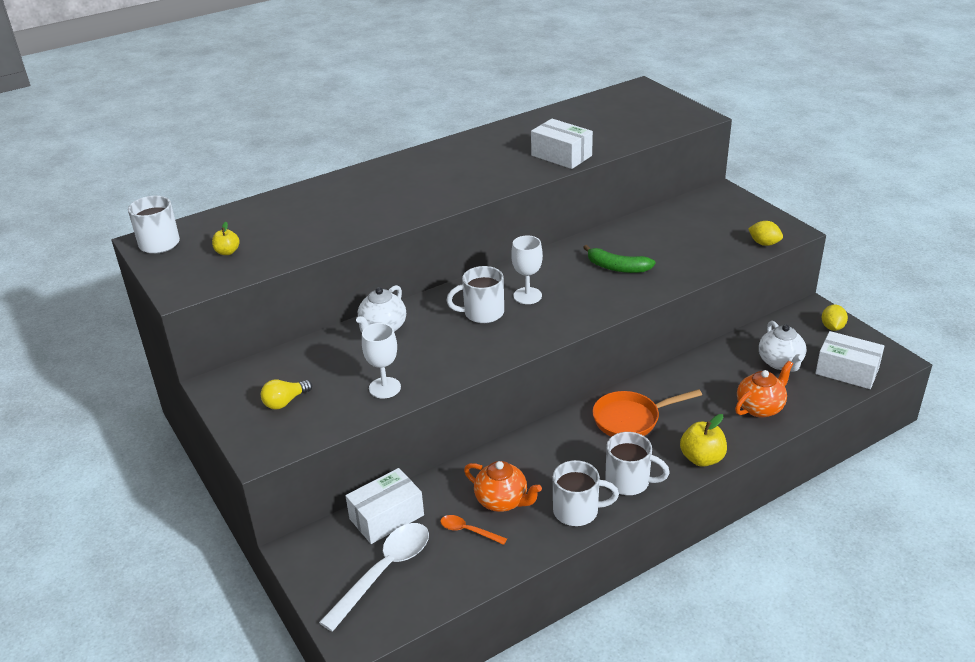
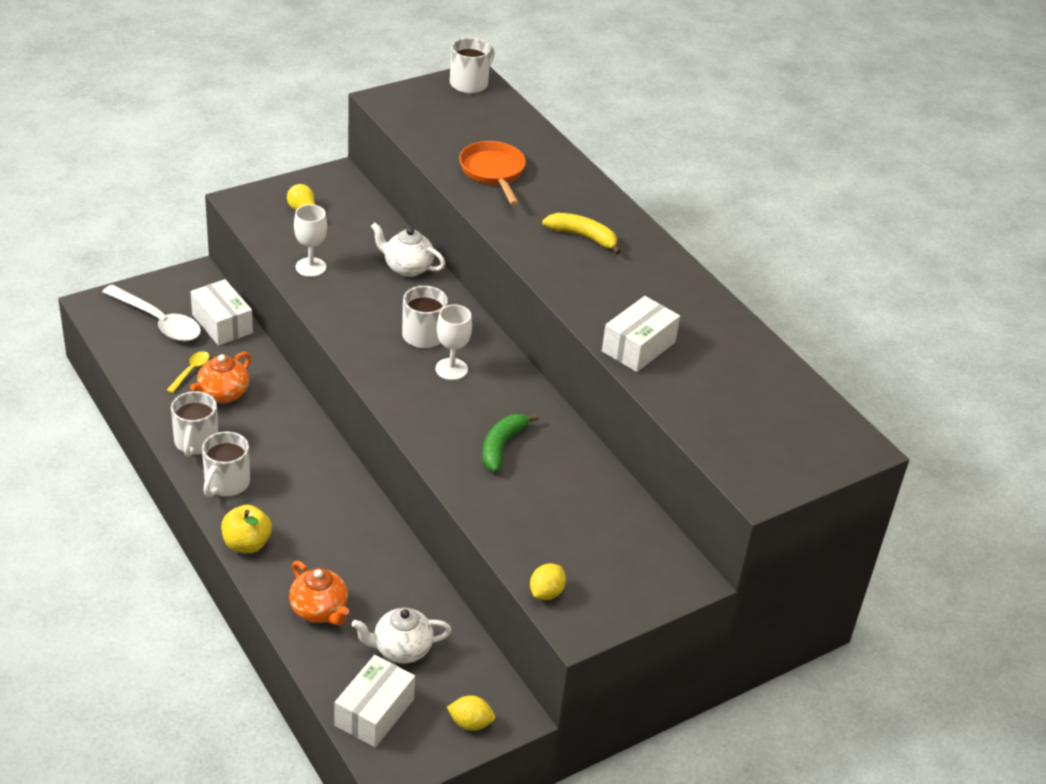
camera: 85 degrees right, 5 degrees up
yellow apple [212,222,240,255] -> none
orange spoon [440,515,507,545] -> yellow spoon [167,351,210,393]
orange pan [593,389,702,437] -> orange pan moved to [459,141,526,206]
none -> yellow banana [542,213,621,254]

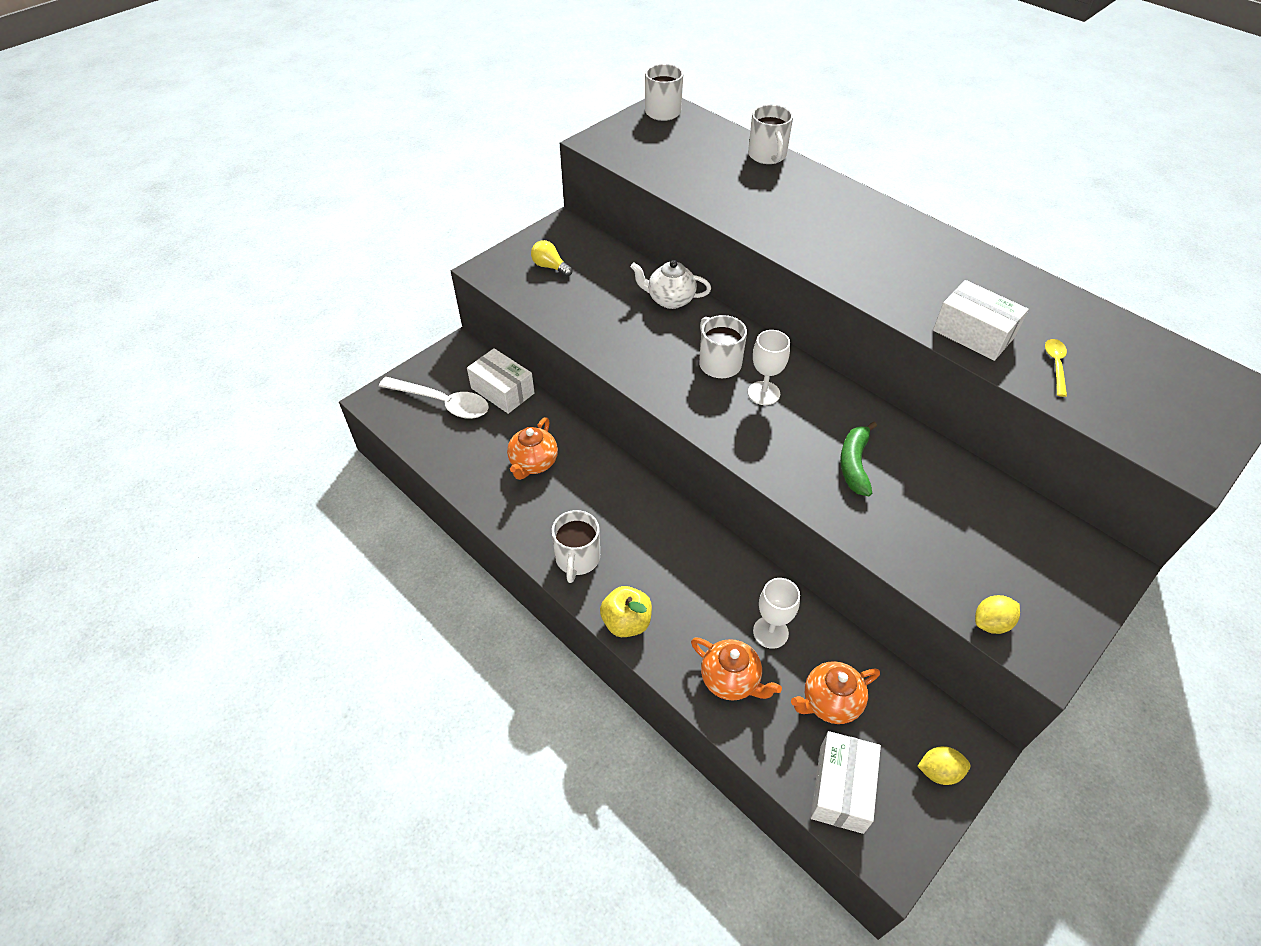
camera: 10 degrees left, 10 degrees up
yellow spoon [167,351,210,393] -> yellow spoon moved to [1045,339,1067,397]
white mug [171,391,218,457] -> white mug moved to [748,105,793,164]
white goblet [294,204,327,277] -> white goblet moved to [753,578,800,649]
white teapot [352,608,452,663] -> orange teapot [791,661,880,724]
orange pan [459,141,526,206] -> none
yellow lemon [530,563,566,600] -> yellow lemon turned 45 degrees clockwise [975,595,1020,634]
yellow banana [542,213,621,254] -> none
white box [602,296,680,372] -> white box turned 75 degrees counterclockwise [933,280,1029,361]

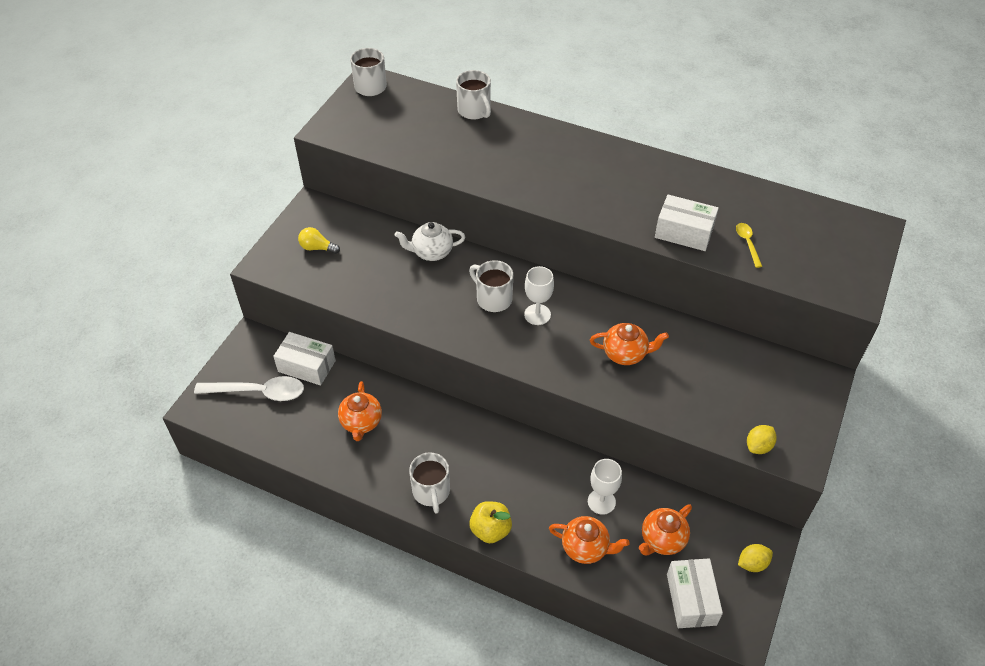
camera: 20 degrees left, 0 degrees up
green banana [840,422,877,496] -> orange teapot [590,323,669,365]

